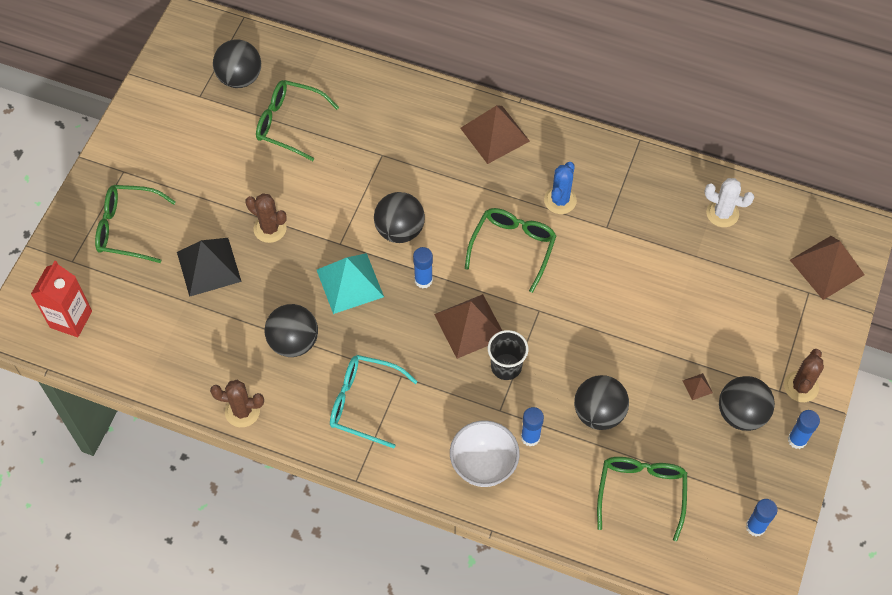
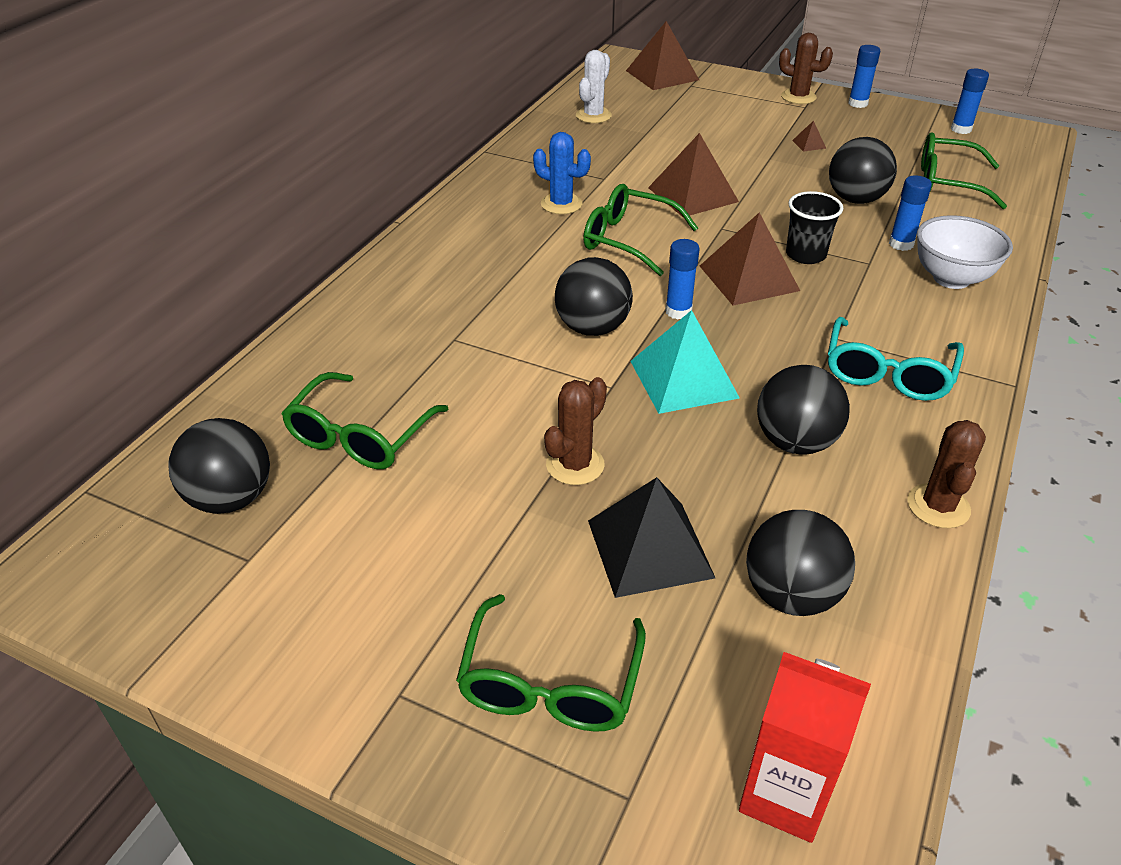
camera: 85 degrees left, 20 degrees down
brown pyramid [460,105,530,164] -> brown pyramid moved to [648,133,739,217]
black ball [719,376,775,431] -> black ball moved to [746,510,855,616]

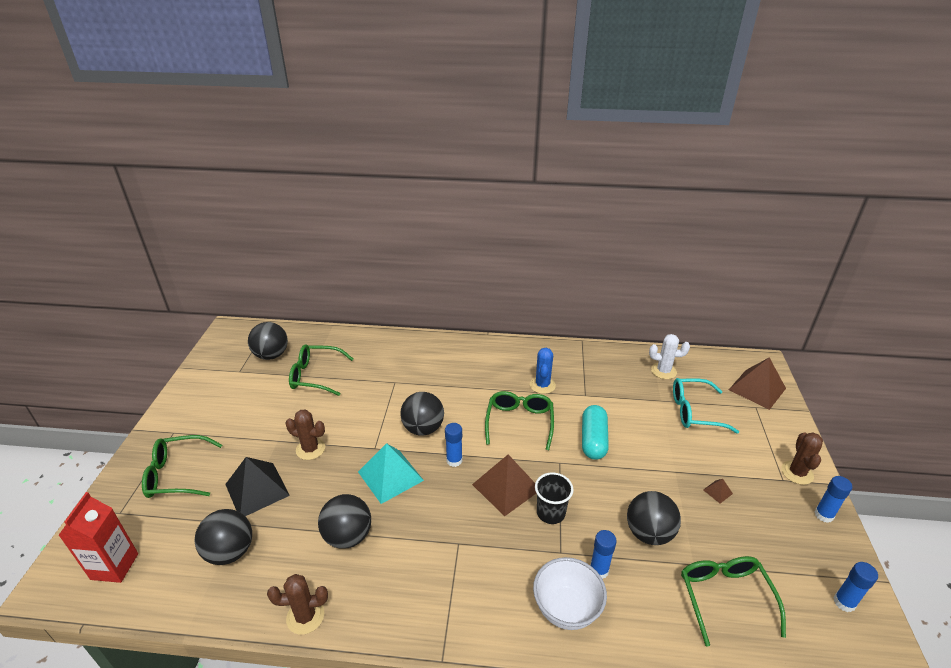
camera: 70 degrees right, 5 degrees down
brown pyramid [648,133,739,217] -> turquoise capsule [582,405,609,460]
turquoise glasses [828,317,964,401] -> turquoise glasses moved to [673,378,739,434]

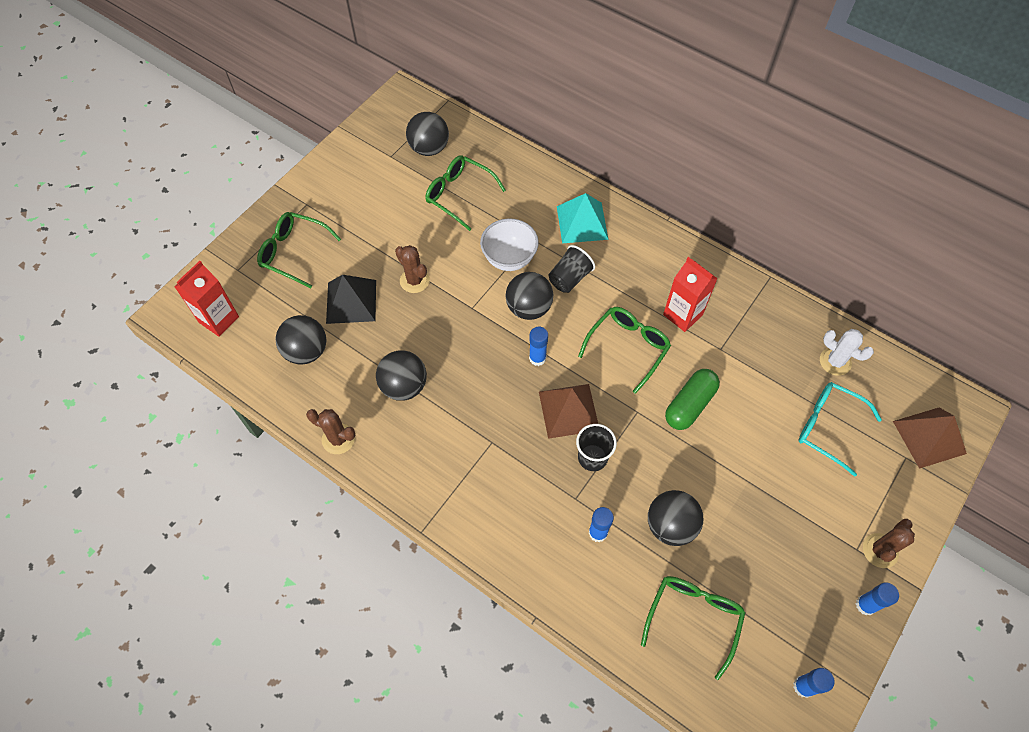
camera: 30 degrees right, 25 degrees up
turquoise pyramid [358,443,424,504] -> turquoise pyramid moved to [557,193,608,243]
blue cactus [530,348,556,394] -> red carton [663,257,718,332]
white bowl [533,557,607,630] -> white bowl moved to [480,218,539,271]
turquoise capsule [582,405,609,460] -> green capsule [665,369,720,430]
brown pyramid [703,479,733,503] -> none
none -> black cup [549,245,595,293]

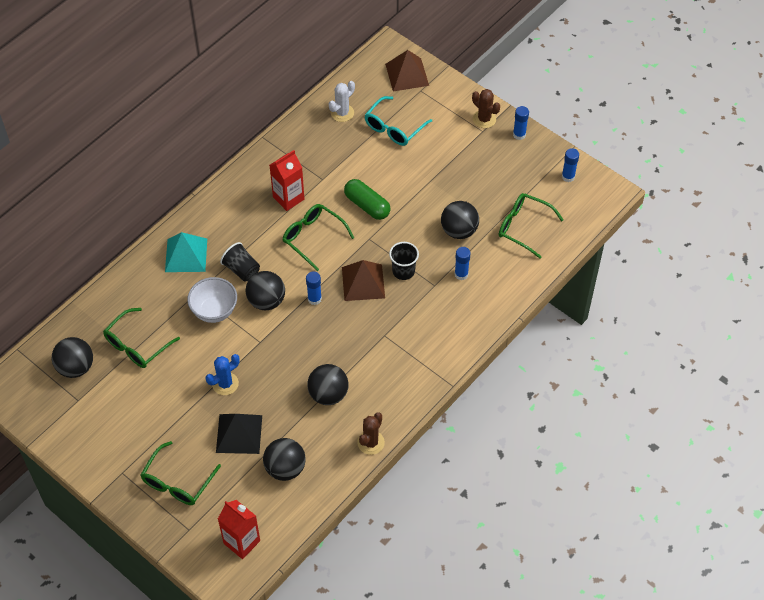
camera: 85 degrees left, 5 degrees down
brown cactus [395,245,430,293] -> blue cactus [206,354,239,395]

